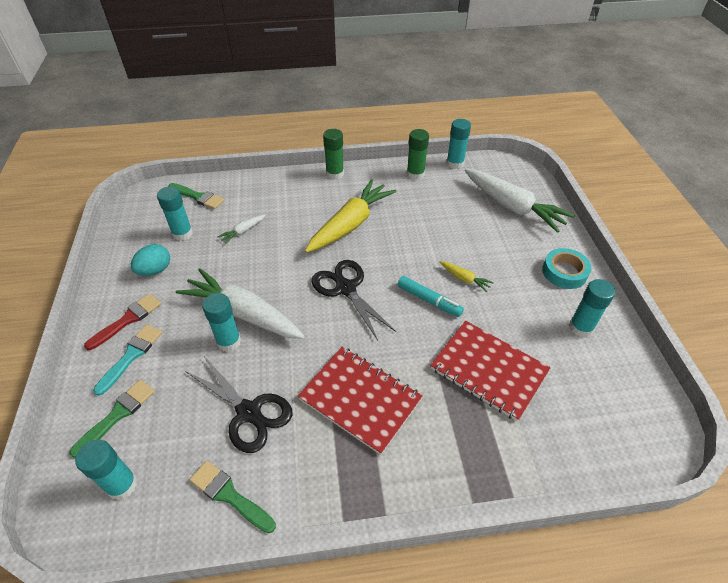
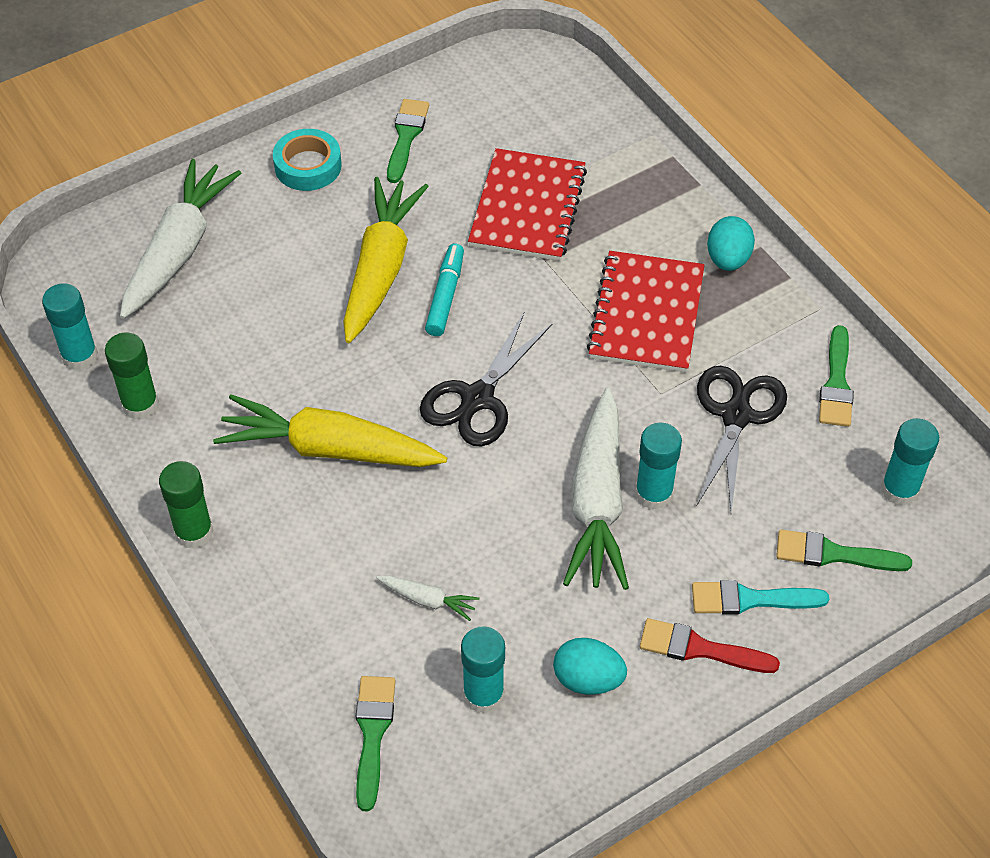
camera: 115 degrees left, 5 degrees up
yellow carrot [439,261,494,292] -> yellow carrot [343,177,429,343], size x2.33
turquoise glue stick [569,279,615,337] -> green brush [387,99,429,183]
none -> turquoise egg [707,216,755,271]

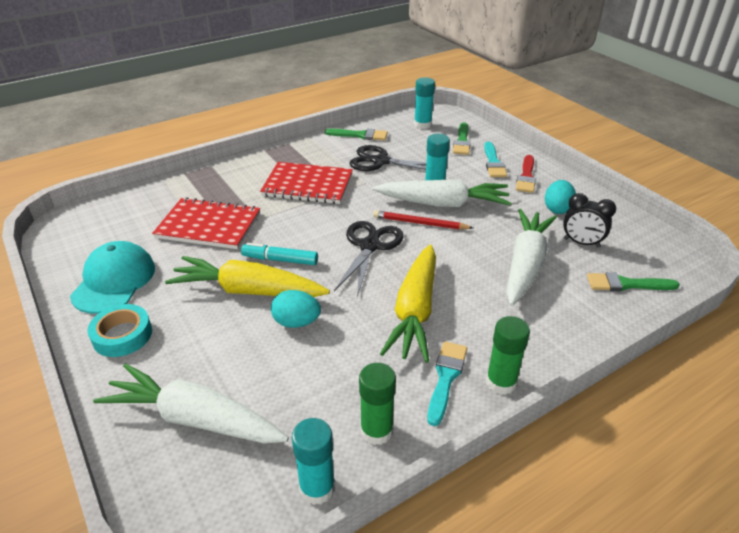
camera: 90 degrees left, 15 degrees down
white carrot [377,575,479,621] -> white carrot [506,209,557,306], size x2.33
green brush [387,99,429,183] -> turquoise cap [70,241,155,314]
black scissors [420,313,553,447] -> black scissors turned 105 degrees counterclockwise [334,221,404,297]
turquoise glue stick [461,626,505,714] -> black clock [563,193,616,248]
turquoise egg [707,216,755,271] -> turquoise egg moved to [271,290,321,328]
none -> red pencil [373,210,473,230]
none -> turquoise brush [427,341,467,426]

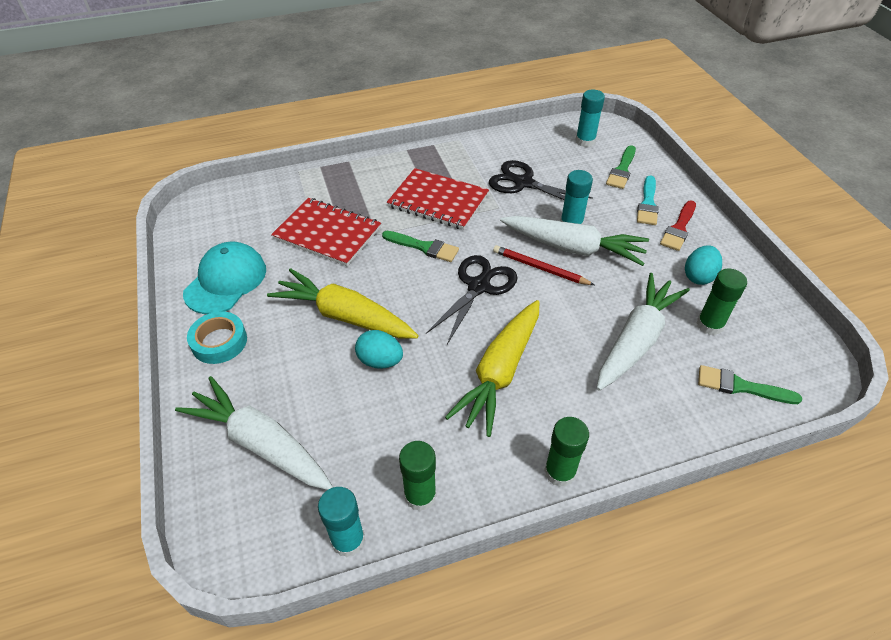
camera: 15 degrees right, 10 degrees up
turquoise marker [241,243,318,265] -> none
green brush [325,129,388,140] -> green brush moved to [382,231,459,262]
turquoise brush [427,341,467,426] -> none
black clock [563,193,616,248] -> green glue stick [696,269,747,335]

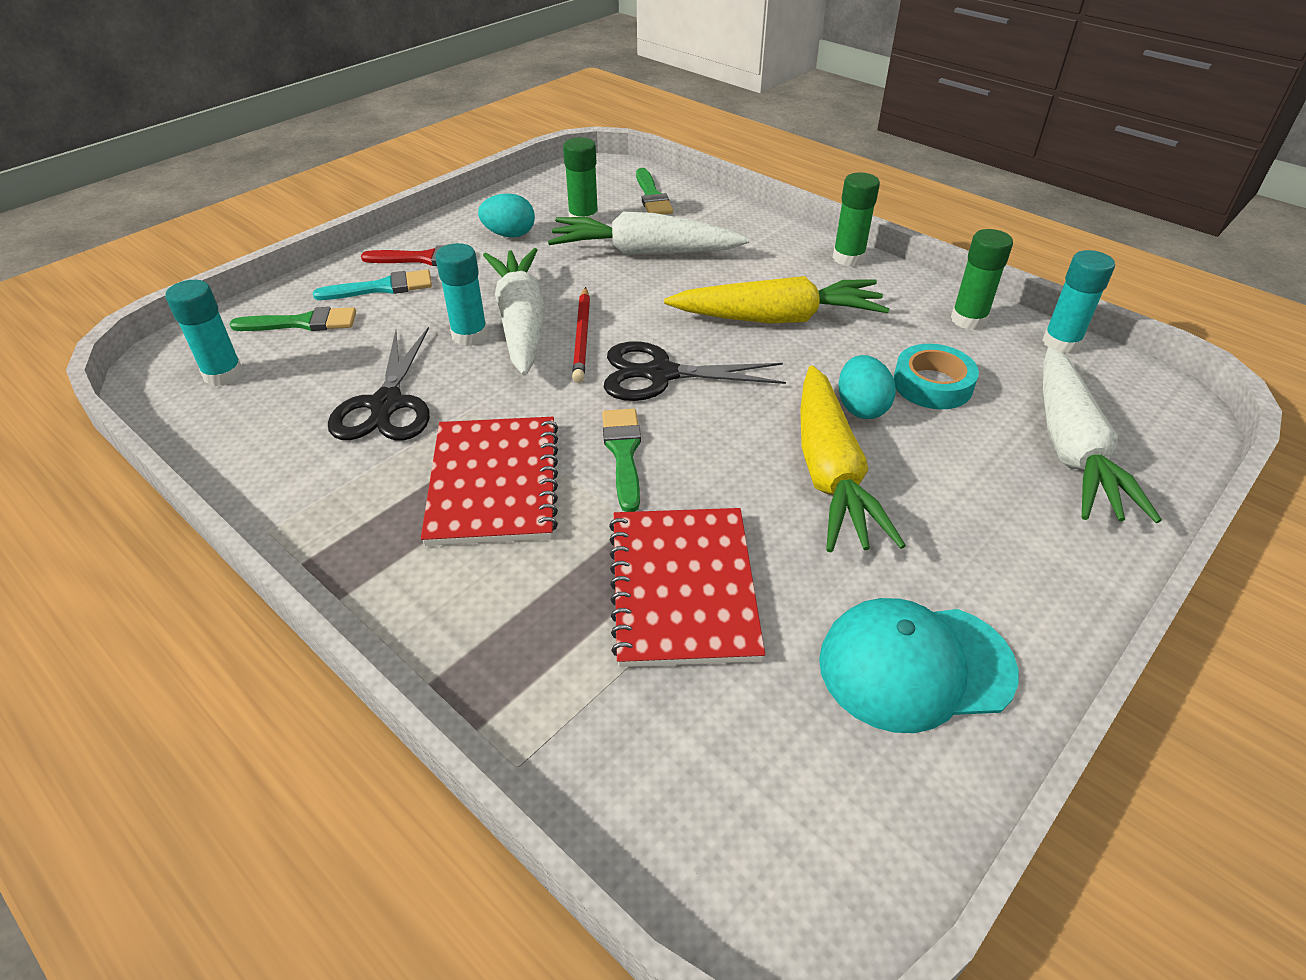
camera: 120 degrees left, 5 degrees down
turquoise tape [187,311,247,364] -> turquoise tape moved to [893,344,979,409]

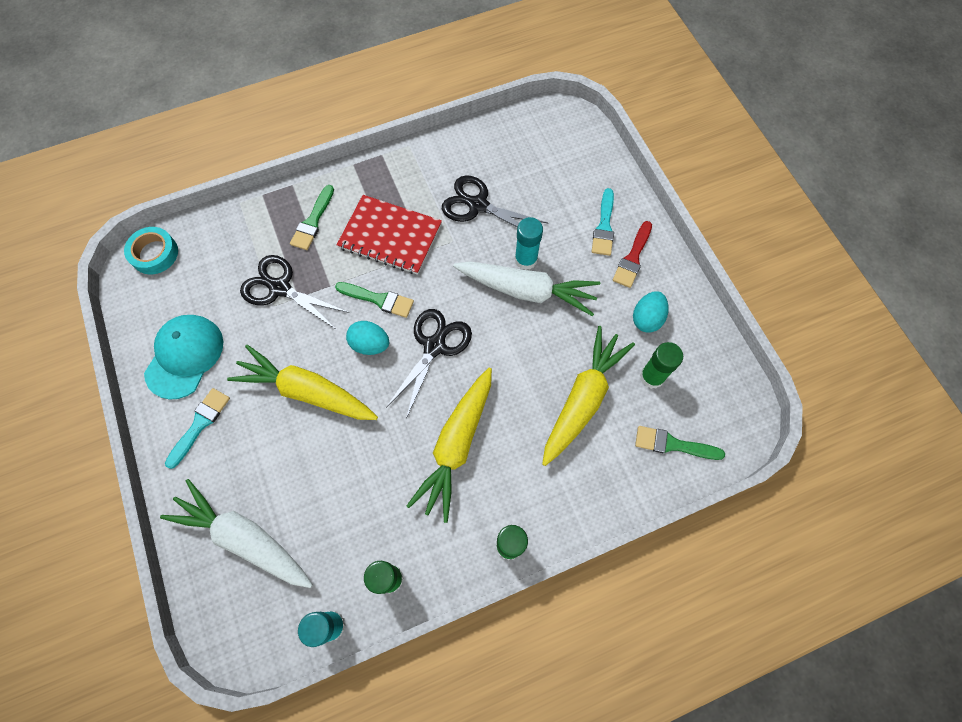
camera: 115 degrees right, 25 degrees up
turquoise glue stick [165,280,244,386] -> none
green brush [229,307,356,331] -> green brush moved to [290,185,334,250]
white carrot [548,212,749,255] -> yellow carrot [542,326,635,466]
red pencil [572,287,590,383] -> none
red notebook [609,508,765,667] -> black scissors [240,255,349,330]
turquoise egg [838,355,896,419] -> turquoise egg moved to [346,321,389,355]
turquoise tape [893,344,979,409] -> turquoise tape moved to [124,227,178,274]
none -> turquoise brush [165,388,230,469]

